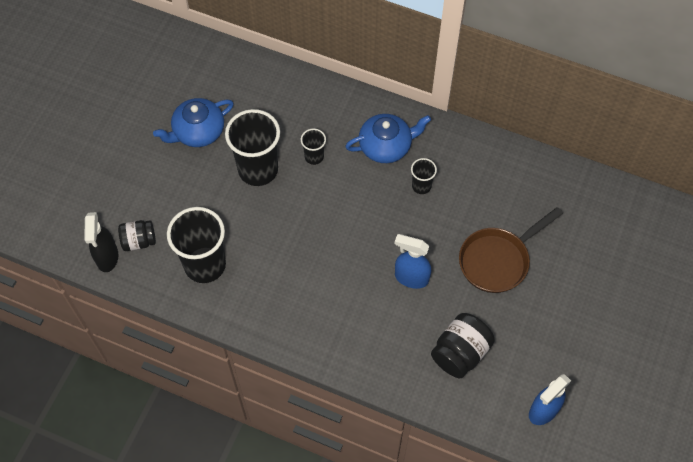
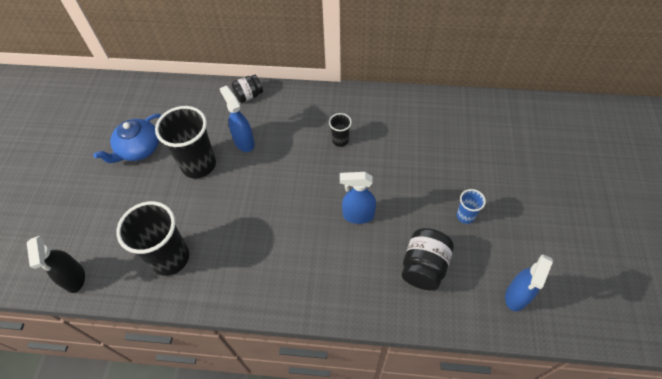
camera: 15 degrees left, 5 degrees down
black jar [118,220,156,251] -> black jar moved to [232,75,263,103]
black cup [301,129,326,165] -> blue spray bottle [220,86,255,152]
blue teapot [345,114,431,163] -> none
brown pan [459,207,563,293] -> none
none -> blue cup [457,189,486,224]

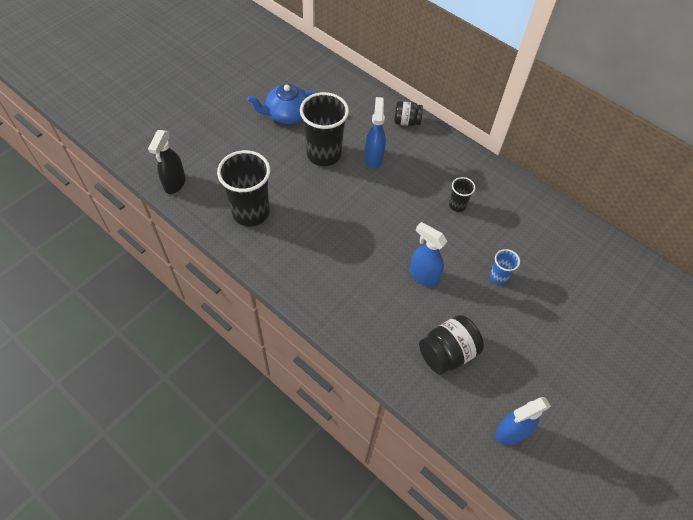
camera: 30 degrees right, 0 degrees up
blue cup [457,189,486,224] -> blue cup moved to [490,249,520,285]

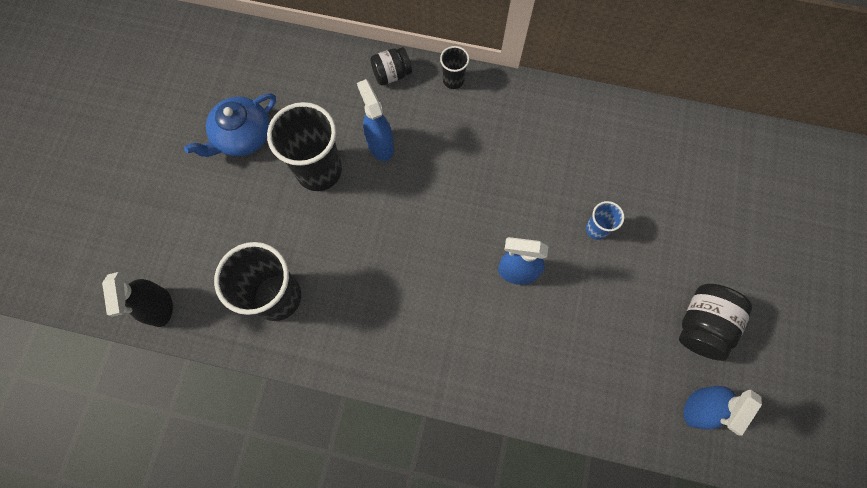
camera: 25 degrees left, 15 degrees up
black jar [419,315,484,375] -> black jar moved to [679,284,752,361]
black cup [449,177,475,212] -> black cup moved to [440,46,469,89]

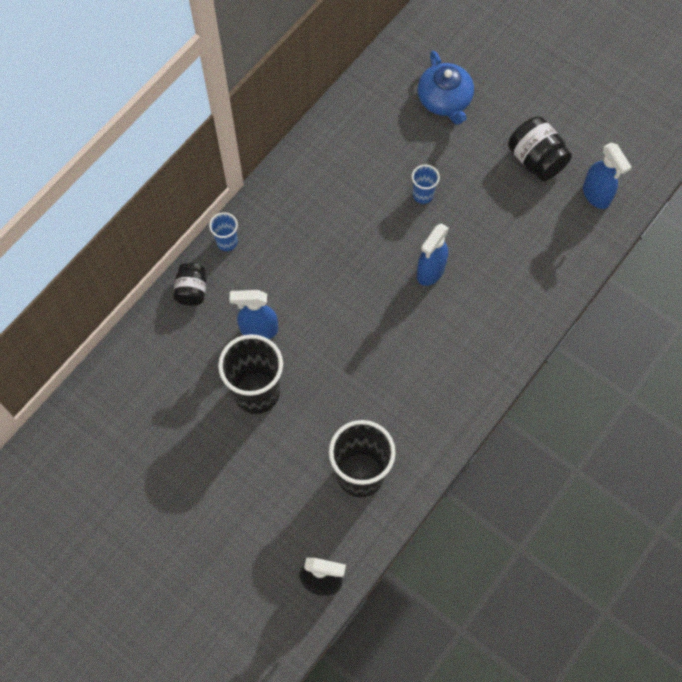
camera: 65 degrees left, 5 degrees down
blue teapot [184,93,276,157] -> blue teapot moved to [418,50,474,125]
black cup [440,46,469,89] -> blue cup [209,212,238,251]

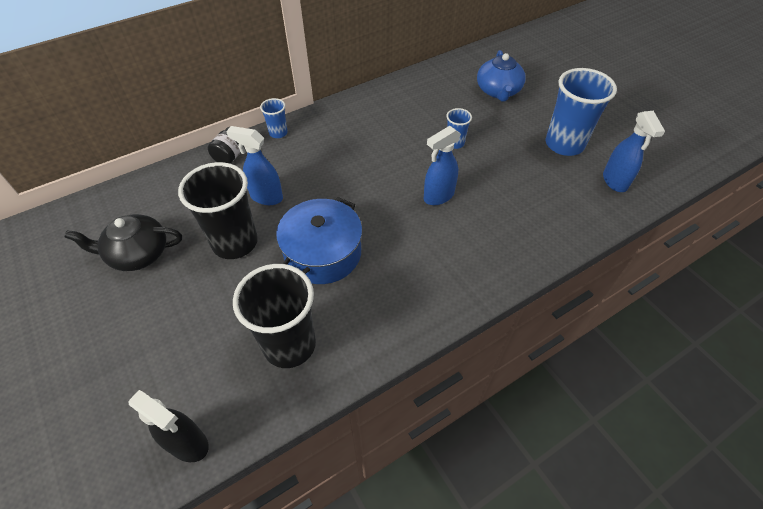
camera: 20 degrees right, 15 degrees down
black jar [508,116,572,181] -> blue cup [546,68,617,156]
none -> black teapot [64,214,182,271]
none -> blue pot [276,197,362,284]

